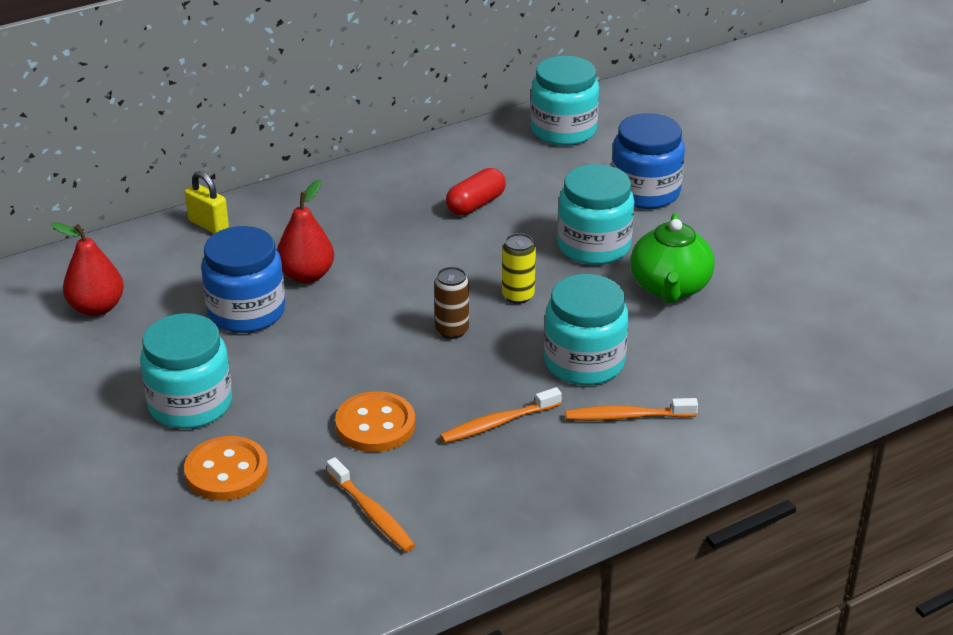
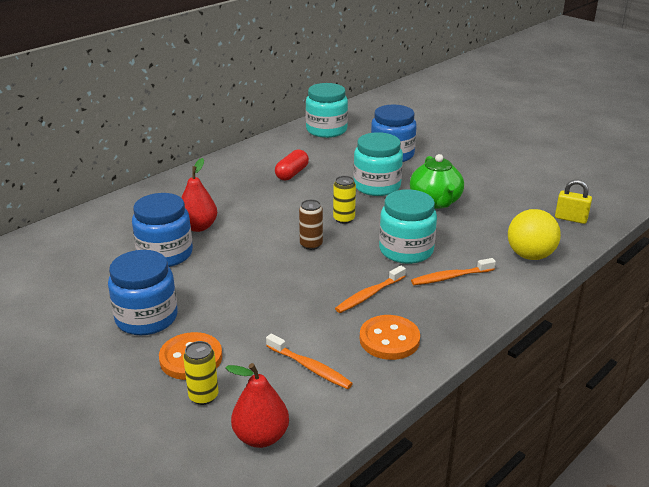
camera: 15 degrees left, 5 degrees down
red pear [51,222,124,316] -> red pear moved to [226,363,289,448]
turquoise jar [140,313,232,429] -> blue jar [108,250,178,335]
yellow padlock [185,171,229,234] -> yellow padlock moved to [555,180,592,224]
orange button [335,391,415,452] -> orange button moved to [360,315,420,360]
none -> yellow can [183,341,219,405]
none -> yellow ball [508,209,561,260]

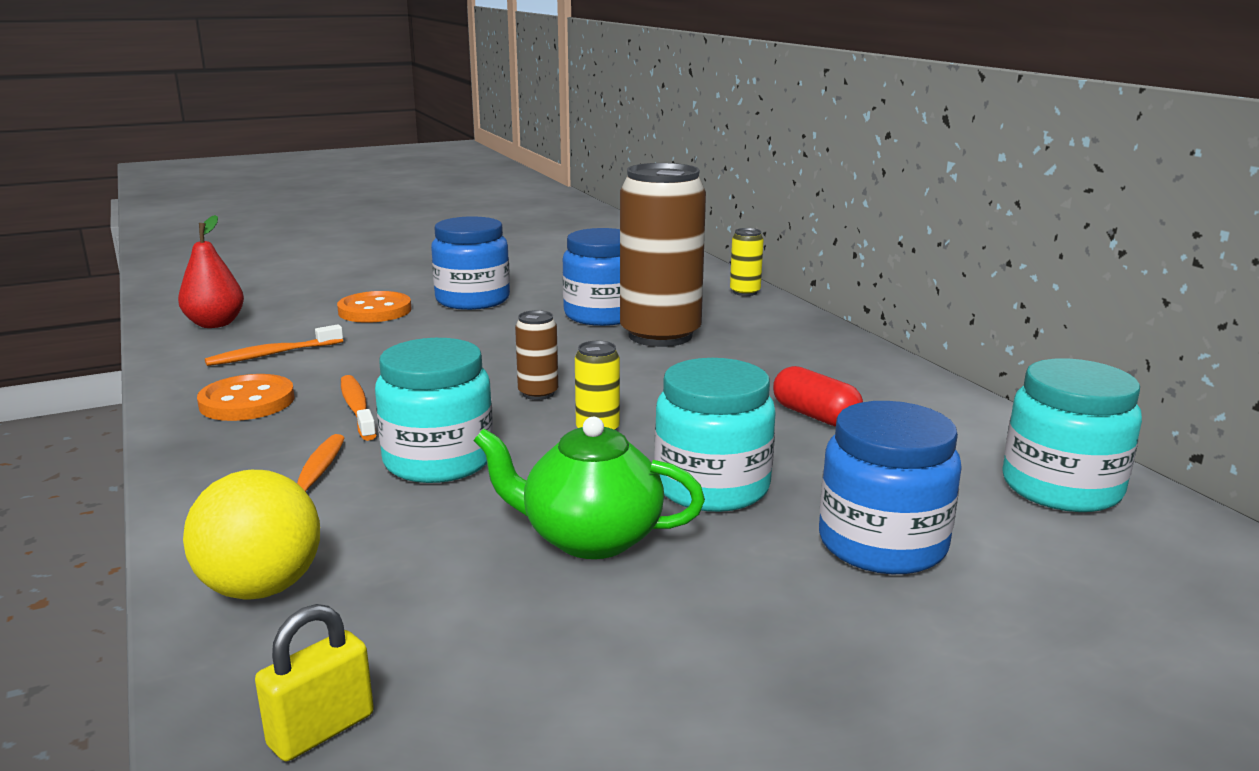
camera: 110 degrees right, 10 degrees down
red pear [181,158,217,232] -> brown can [620,163,706,347]
yellow can [183,341,219,405] -> yellow can moved to [730,228,764,296]

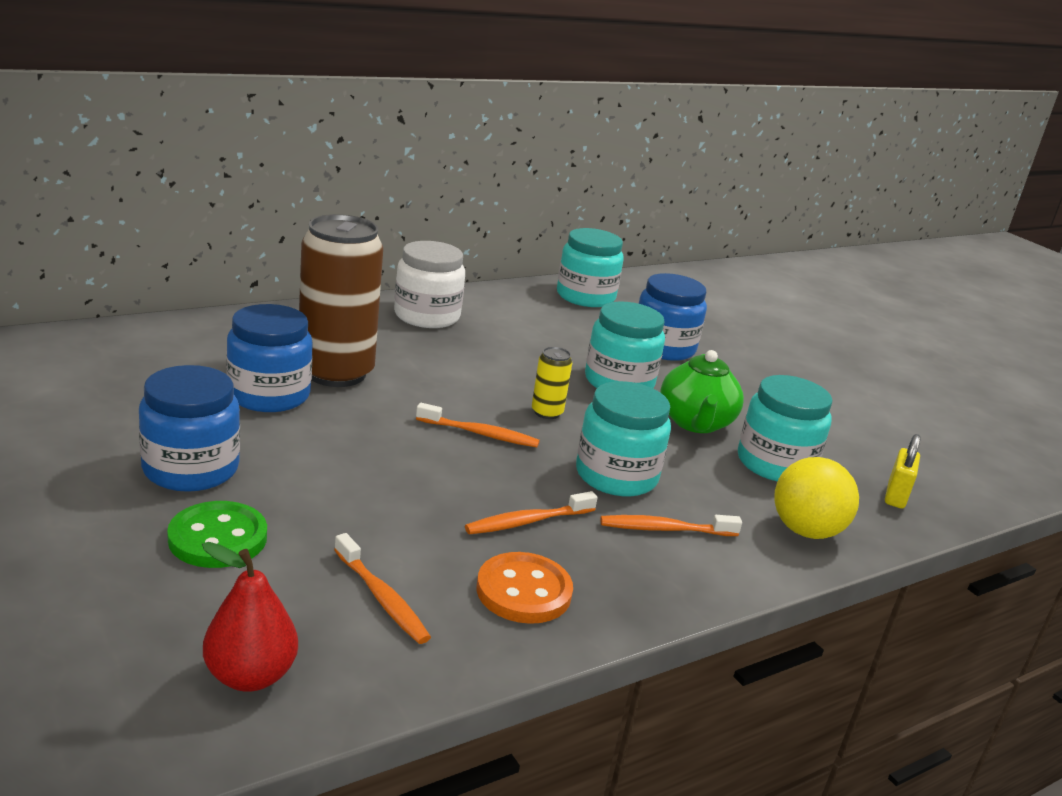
camera: 100 degrees left, 5 degrees up
yellow padlock [255,604,374,762] -> yellow padlock turned 75 degrees clockwise [885,434,920,509]
orange button [337,291,412,323] -> green button [167,501,267,568]
brown can [515,310,558,400] -> orange toothbrush [416,403,540,447]
yellow can [730,228,764,296] -> none
red capsule [773,366,863,427] -> none
none -> white jar [394,241,465,328]
none -> turquoise jar [738,375,833,481]

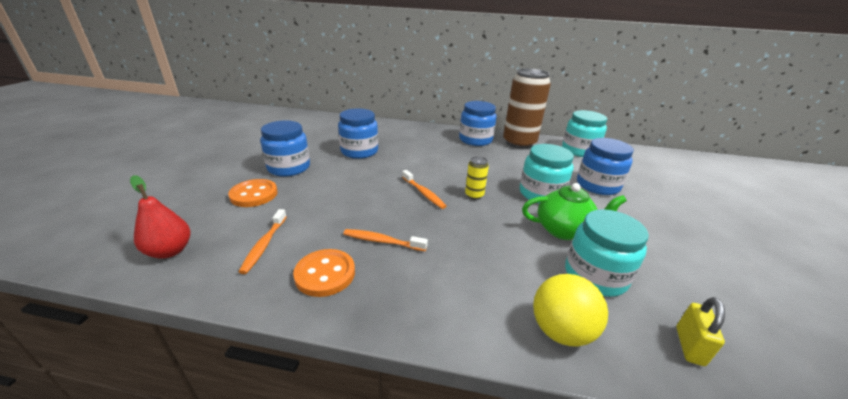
camera: 45 degrees right, 5 degrees up
green button [167,501,267,568] -> orange button [228,179,278,207]
brown can [299,214,383,387] -> brown can moved to [503,68,551,149]
white jar [394,241,465,328] -> blue jar [459,101,497,146]
turquoise jar [576,381,671,496] -> none
orange toothbrush [600,515,742,536] -> none
green teapot [660,350,744,433] -> green teapot turned 135 degrees counterclockwise [522,183,627,240]
yellow padlock [885,434,920,509] -> yellow padlock turned 45 degrees counterclockwise [676,297,725,366]

